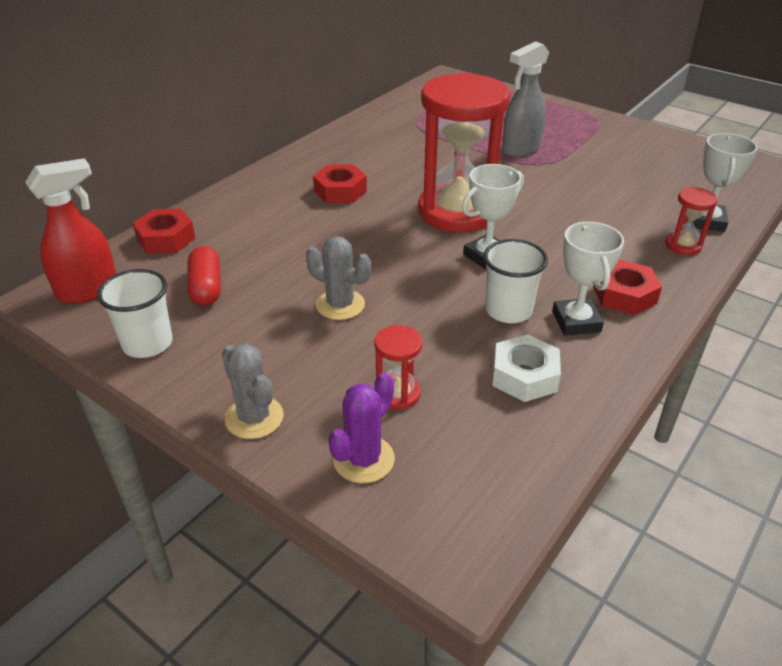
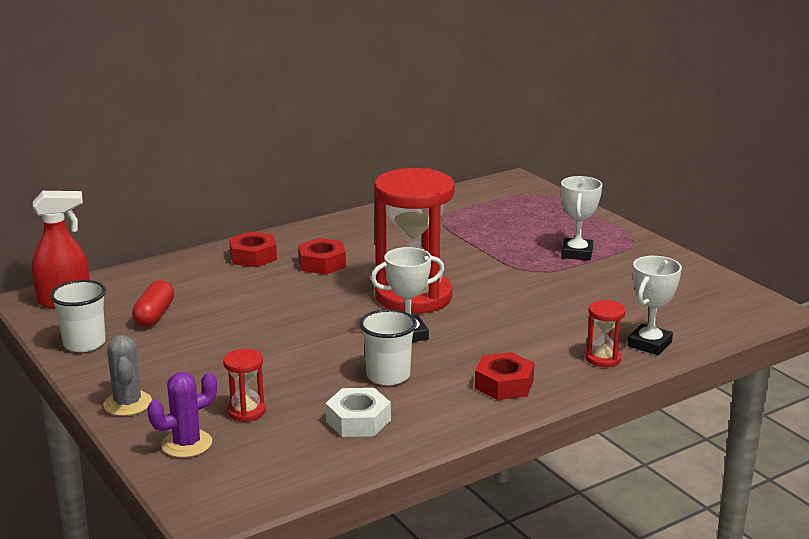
camera: 20 degrees right, 15 degrees down
red nut [133,209,195,254] -> red nut moved to [229,232,277,267]
grey cactus [306,236,371,320] -> none
grey spray bottle [502,41,549,157] -> none
white trophy [552,222,624,335] -> white trophy moved to [561,176,602,261]

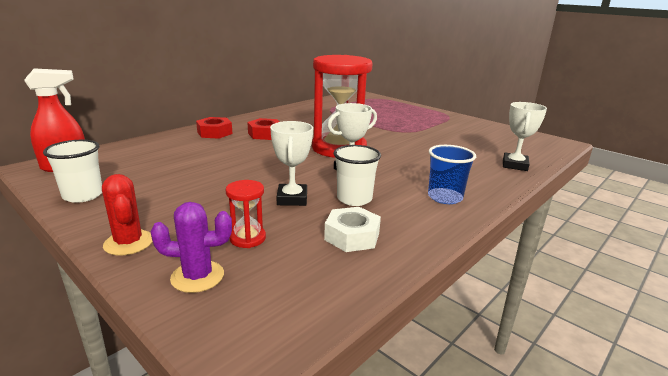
camera: 15 degrees left, 0 degrees up
grey cactus [103,335,152,416] -> red cactus [102,174,152,256]
red capsule [132,280,174,327] -> none
purple cactus [147,372,217,458] -> purple cactus turned 45 degrees clockwise [151,202,232,293]
red nut [475,352,534,400] -> blue cup [428,145,476,204]
white trophy [561,176,602,261] -> white trophy moved to [270,121,313,206]
red hourglass [585,300,626,367] -> none

